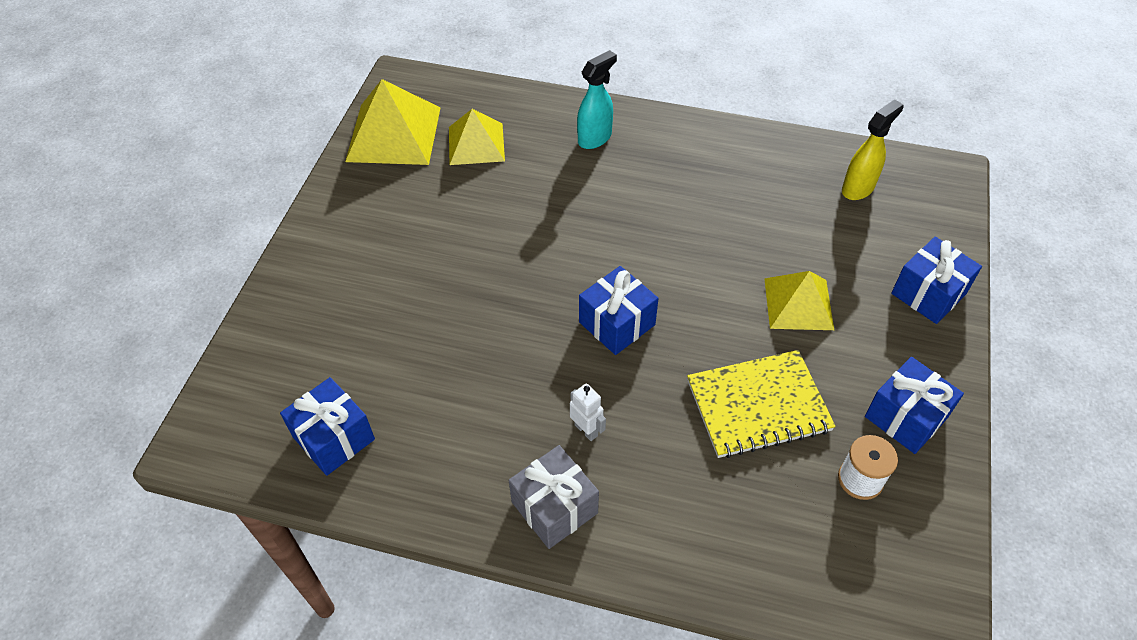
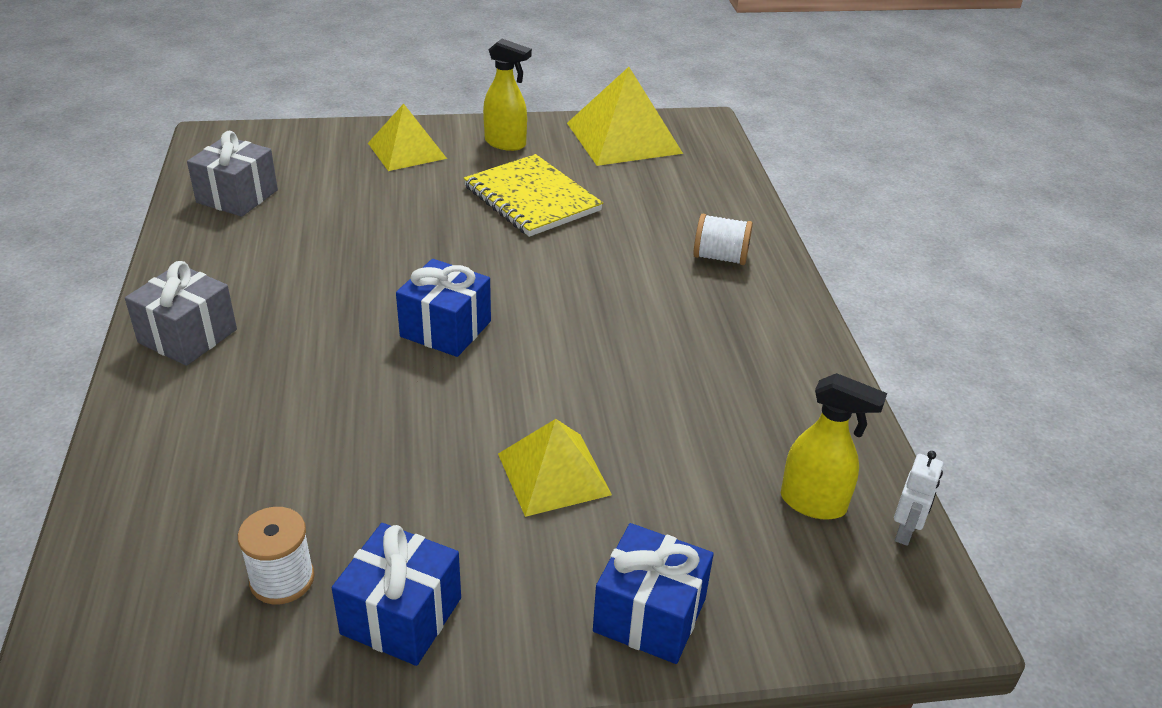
camera: 65 degrees right, 15 degrees down
blue gift [280,377,375,476] -> grey gift [187,131,278,217]
yellow pyramid [449,109,505,165] -> yellow pyramid moved to [368,103,447,171]
white robot [570,383,606,441] -> white robot moved to [894,451,943,546]
turquoise spray bottle [577,50,617,149] -> white spool [693,214,753,265]
yellow notebook [687,350,836,458] -> yellow notebook moved to [464,154,603,237]
none -> yellow spray bottle [483,39,532,151]

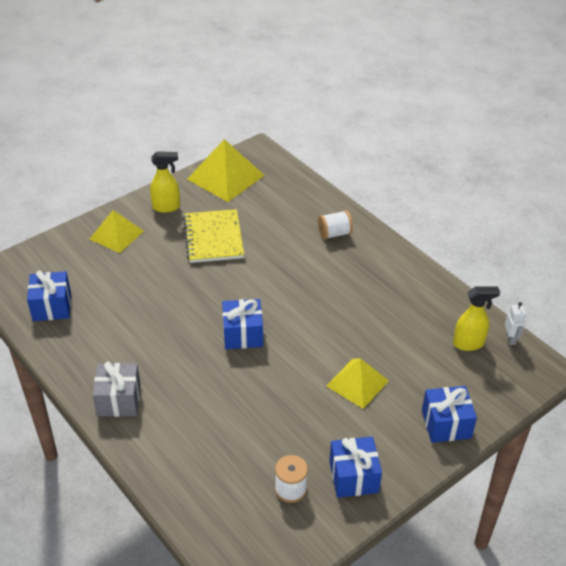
camera: 30 degrees left, 5 degrees up
grey gift [187,131,278,217] -> blue gift [27,271,71,321]
yellow notebook [464,154,603,237] -> yellow notebook turned 60 degrees clockwise [183,209,244,263]

